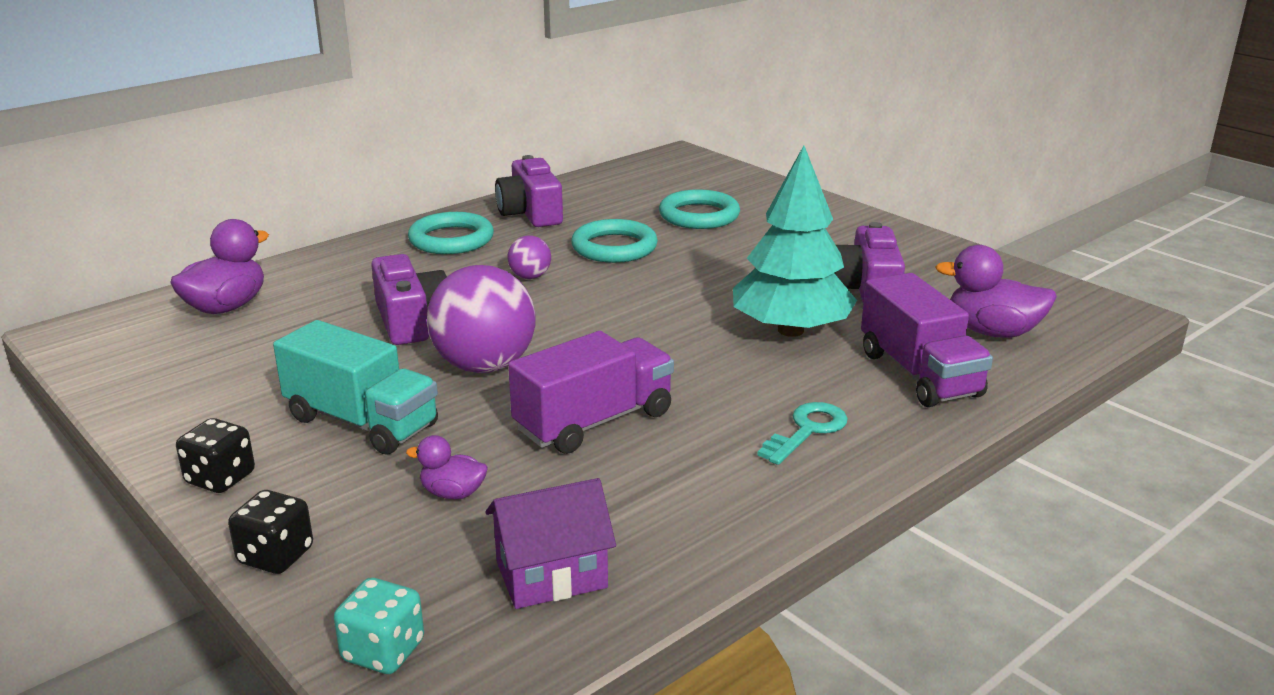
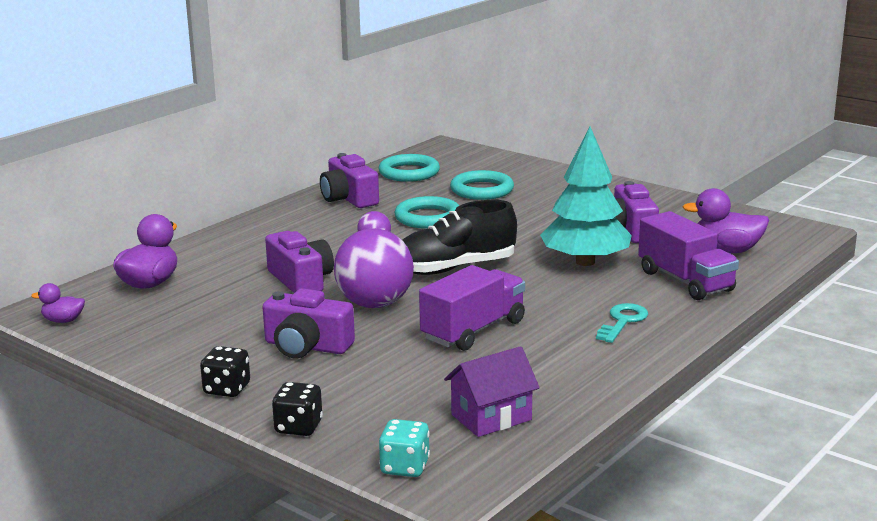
camera: 10 degrees left, 5 degrees down
turquoise truck [273,320,438,455] -> purple camera [263,288,355,358]
purple duck [406,435,488,499] -> purple duck moved to [31,283,85,323]
turquoise ring [408,212,494,254] -> turquoise ring moved to [379,154,440,182]
none -> black shoe [402,200,517,275]

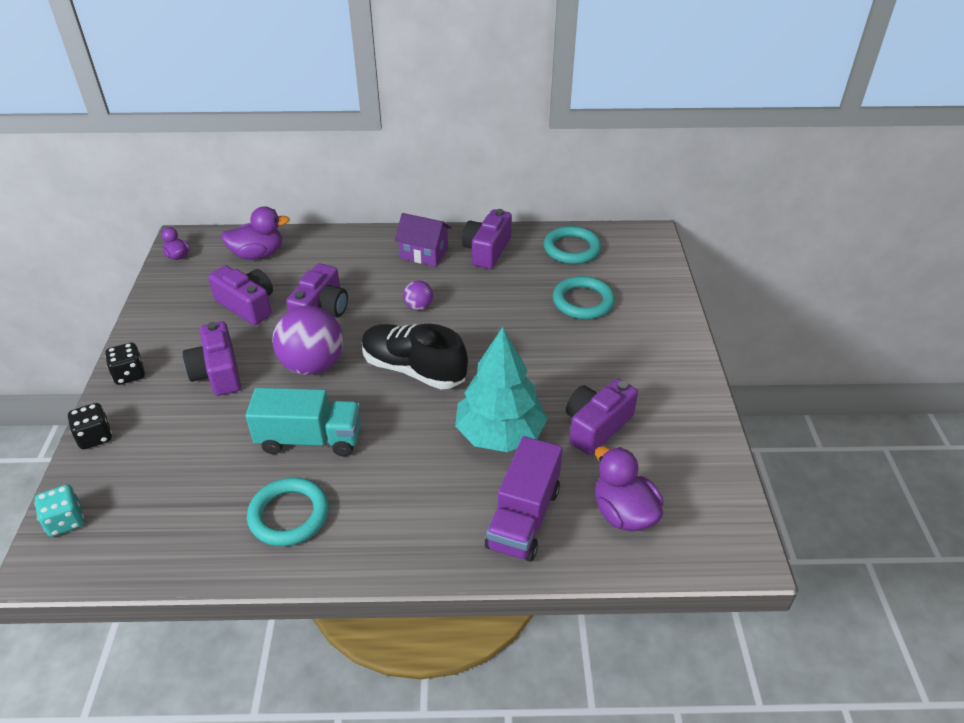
camera: 50 degrees right, 20 degrees up
turquoise ring [395,196,460,229] -> turquoise ring moved to [247,477,329,546]
purple truck [419,265,525,351] -> turquoise truck [246,388,361,457]
purple house [444,346,540,437] -> purple house moved to [395,213,451,266]
turquoise key [596,303,648,343] -> none
none -> purple camera [208,266,273,325]

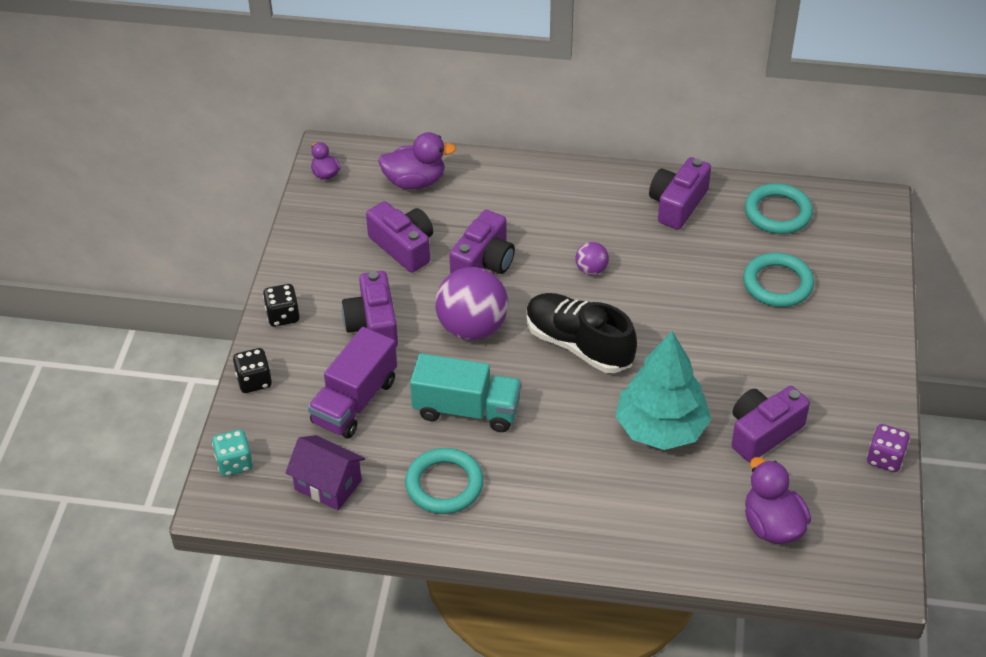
camera: 10 degrees right, 5 degrees up
purple house [395,213,451,266] -> purple house moved to [285,435,365,510]
purple truck [485,436,563,561] -> purple truck moved to [308,327,397,439]
none -> purple dice [867,424,910,472]

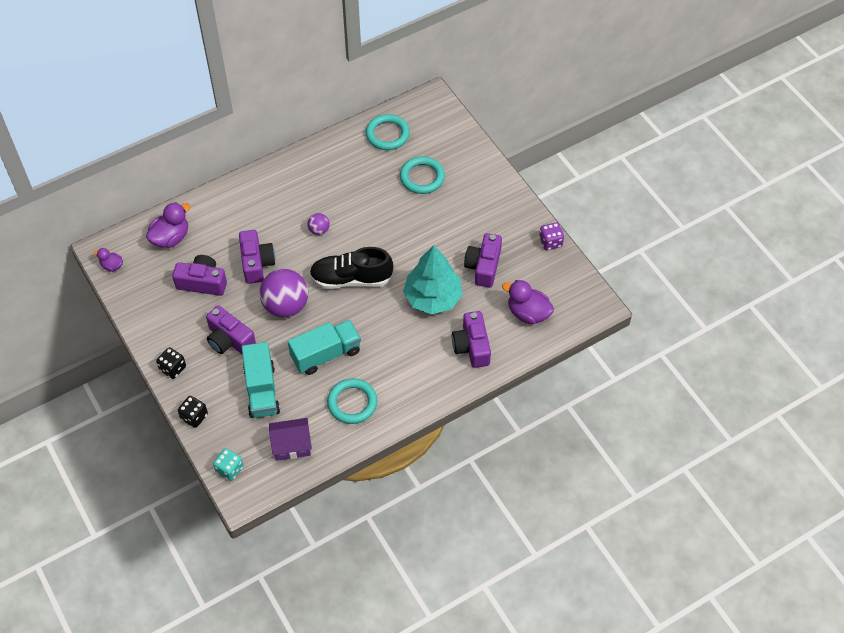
camera: 40 degrees left, 10 degrees up
purple truck [308,327,397,439] -> turquoise truck [242,342,280,418]
purple camera [649,157,711,230] -> purple camera moved to [452,311,491,368]

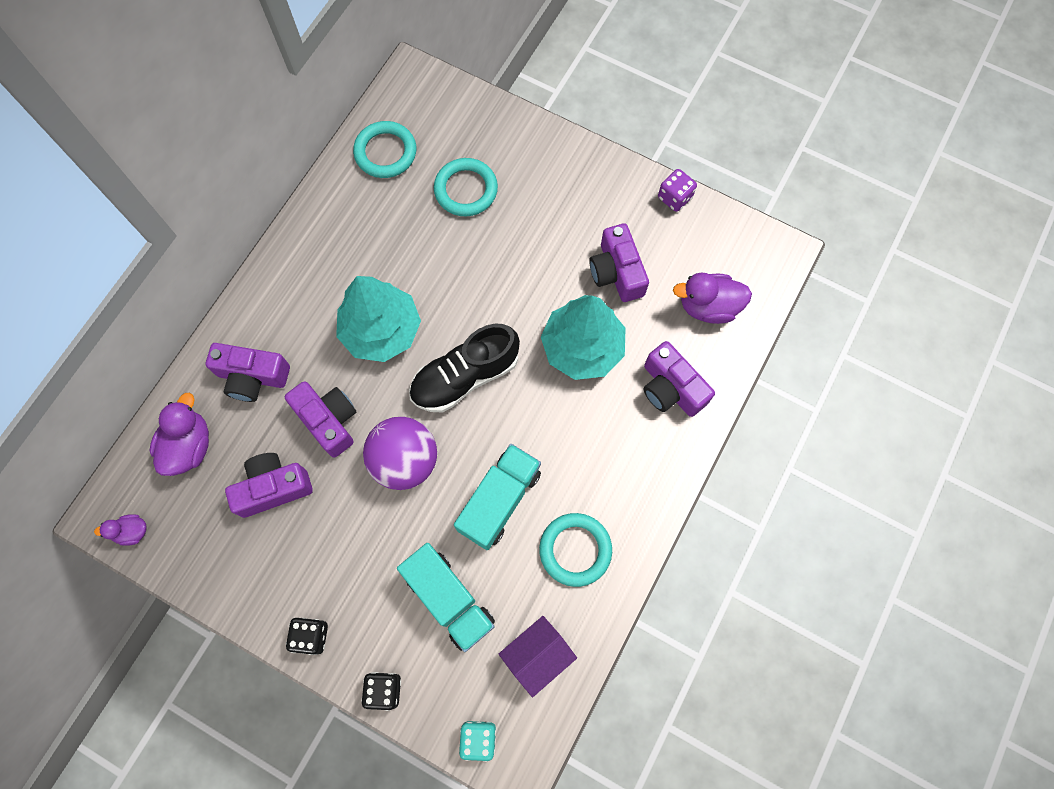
camera: 30 degrees left, 15 degrees up
purple camera [206,305,256,354] -> purple camera moved to [206,343,290,402]
purple ball [308,213,330,235] -> turquoise tree [336,276,421,362]

